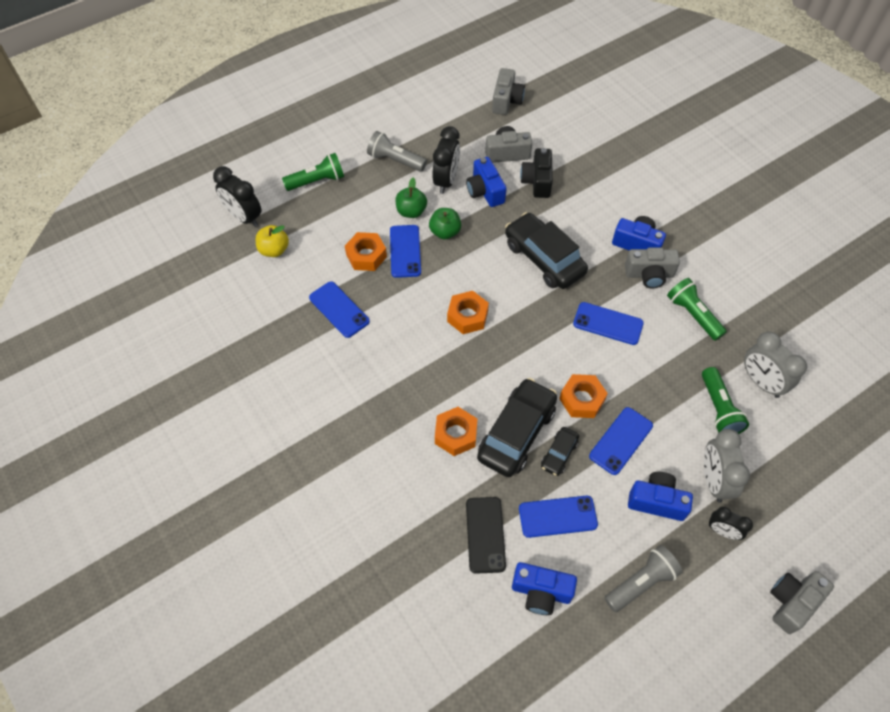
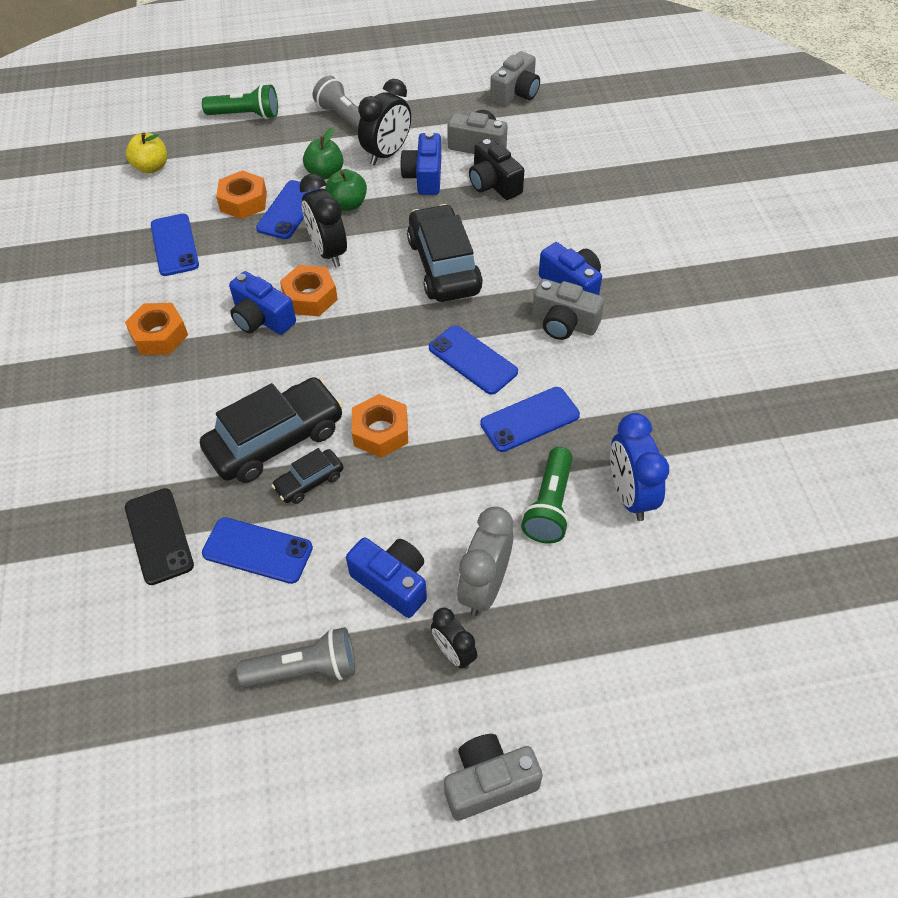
camera: 25 degrees right, 5 degrees down
black clock [213,166,261,227] -> black clock moved to [299,174,347,267]
orange nut [435,407,477,456] -> orange nut moved to [125,303,188,355]
black phone [466,497,506,574] -> black phone turned 45 degrees counterclockwise [125,488,194,585]
blue camera [512,562,577,615] -> blue camera moved to [229,271,296,335]
black camera [520,148,553,198] -> black camera turned 60 degrees counterclockwise [469,139,524,200]
blue phone [589,407,653,475] -> blue phone moved to [480,387,580,452]
green flashlight [667,278,727,341] -> none
grey clock [744,332,807,398] -> blue clock [610,413,669,521]

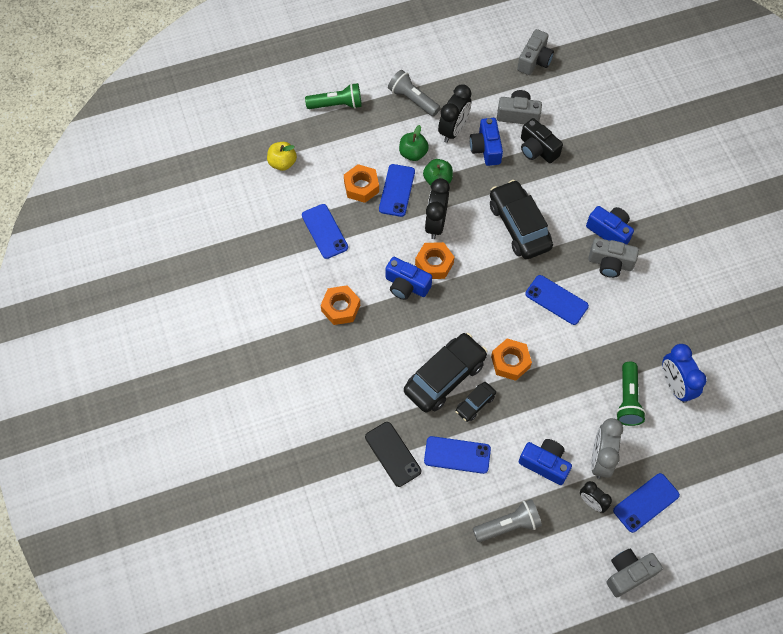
camera: 10 degrees left, 10 degrees up
black clock [299,174,347,267] -> black clock turned 45 degrees clockwise [425,178,450,239]
blue phone [480,387,580,452] -> blue phone moved to [613,473,680,533]

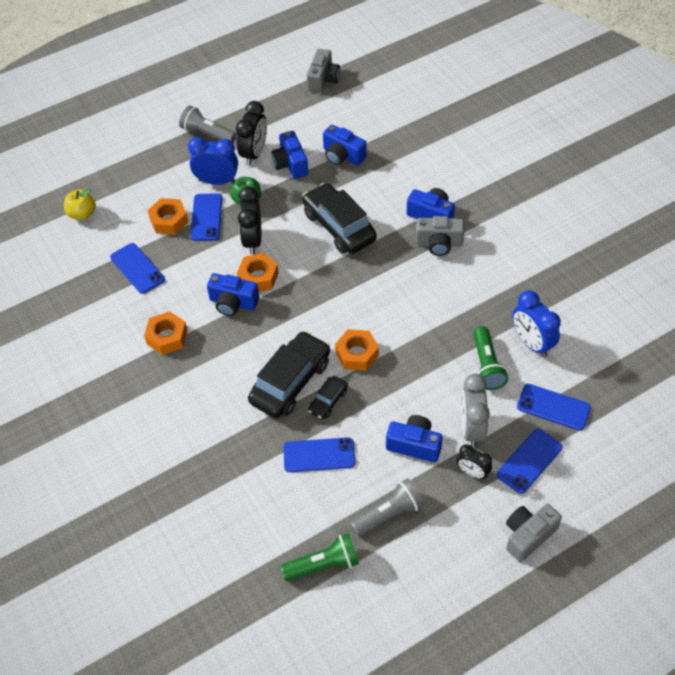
camera: 10 degrees left, 10 degrees down
green flashlight [305,83,362,109] -> green flashlight moved to [281,533,359,582]
black phone [365,422,421,487] -> none
green apple [399,125,429,161] -> blue clock [188,137,238,185]
grey camera [497,90,542,124] -> none
black camera [521,118,563,163] -> blue camera [323,125,367,166]
blue phone [525,275,589,325] -> blue phone moved to [517,384,591,431]

